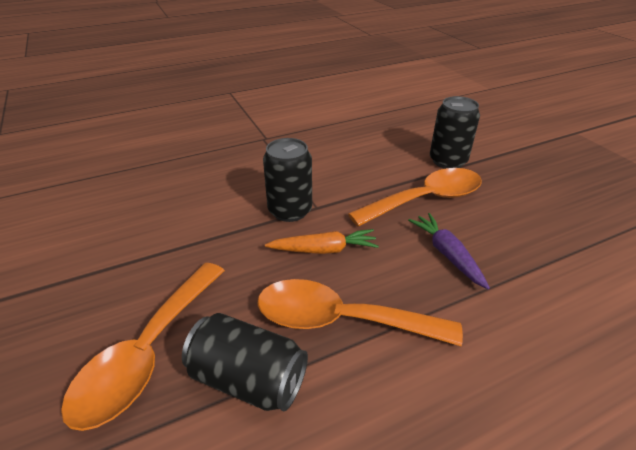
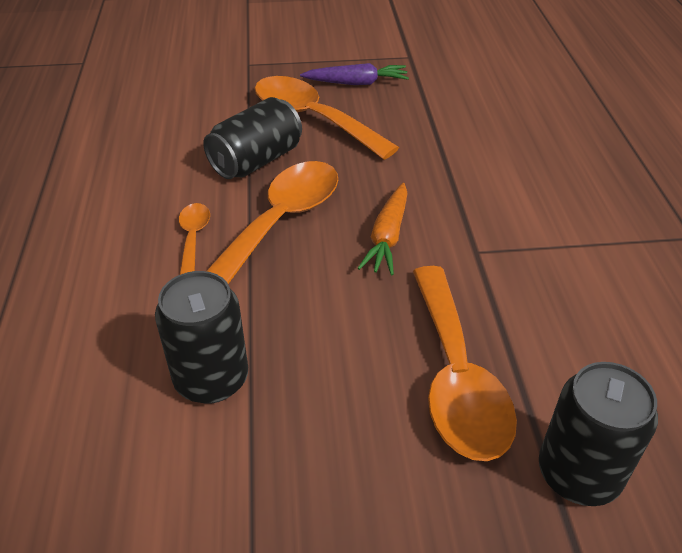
camera: 110 degrees right, 5 degrees up
black can [263,138,312,222] -> black can moved to [155,271,248,404]
purple carrot [408,213,490,289] -> purple carrot moved to [300,63,409,85]
none -> orange spoon [179,203,210,275]

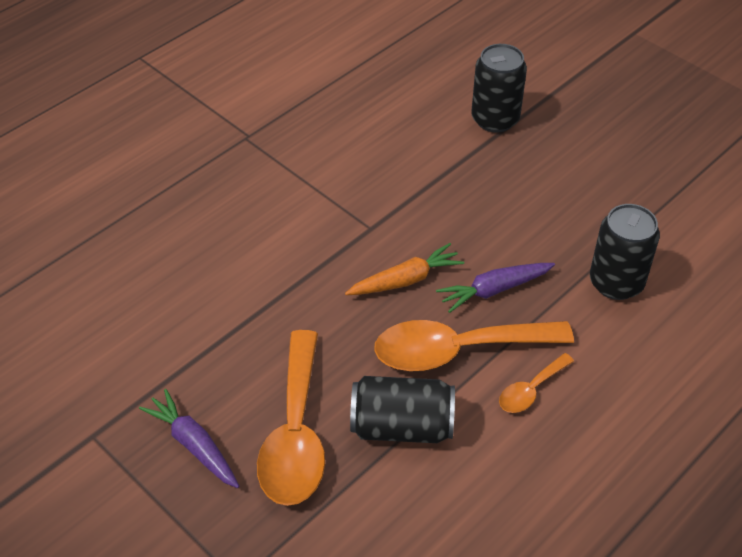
camera: 130 degrees left, 5 degrees up
orange spoon [413,266,517,461] -> none
none -> purple carrot [436,263,555,313]

